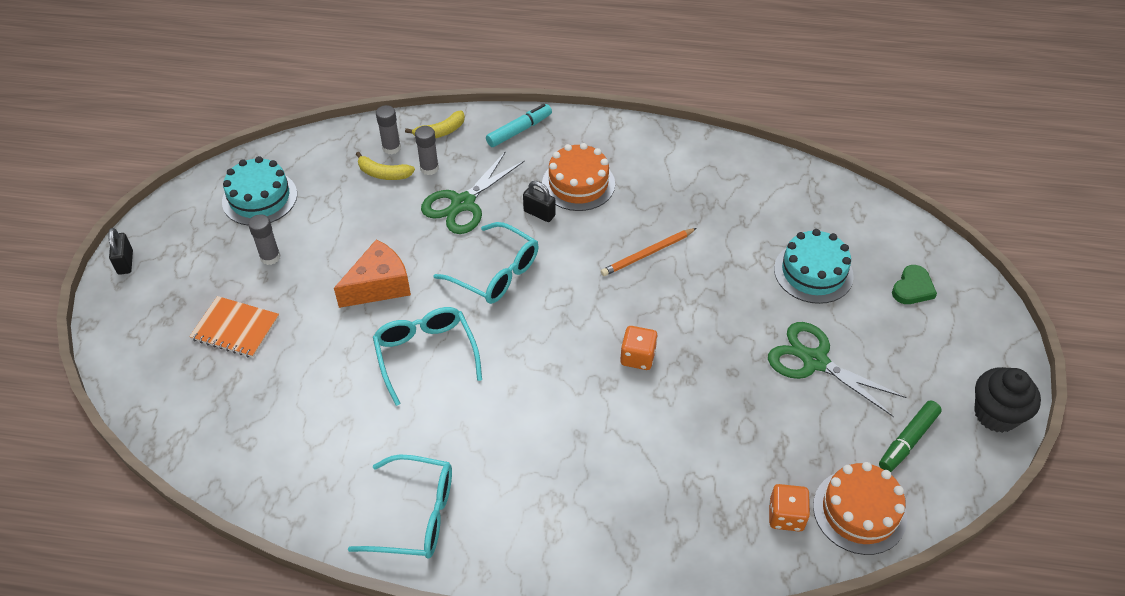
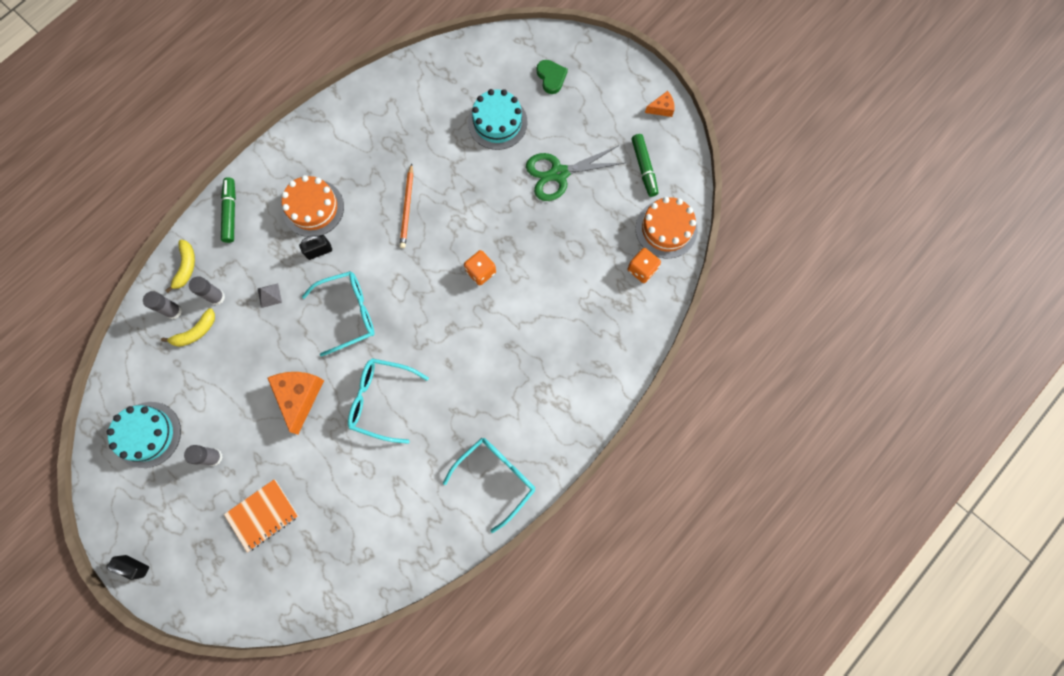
camera: 55 degrees left, 25 degrees up
green scissors [421,151,525,234] -> grey pyramid [258,283,282,308]
turquoise marker [486,104,552,147] -> green marker [221,177,236,243]
black cupcake [974,367,1041,433] -> orange cheese [645,91,675,117]

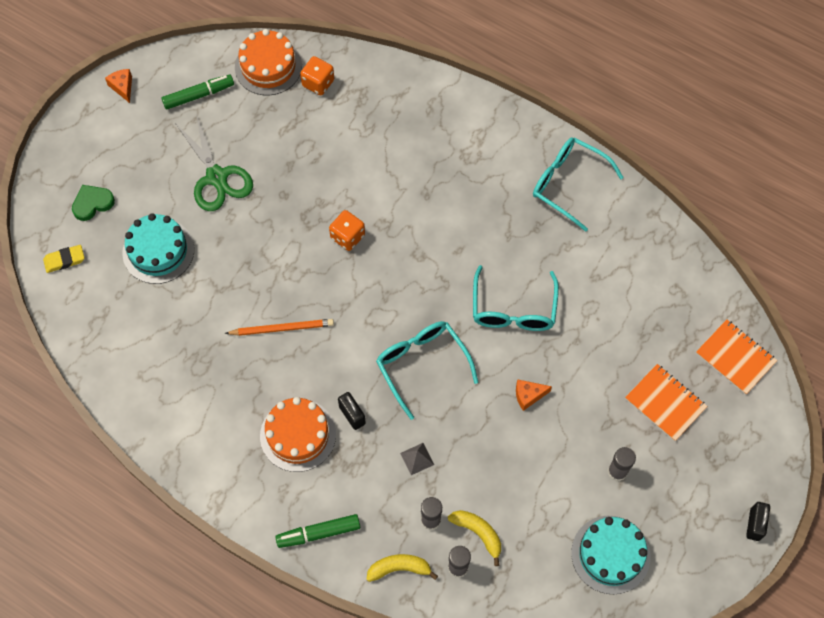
camera: 100 degrees left, 10 degrees down
orange cheese [268,372,324,434] -> orange cheese [516,379,552,411], size x0.52
none -> yellow eraser [43,245,85,273]
none -> orange notebook [696,319,777,395]

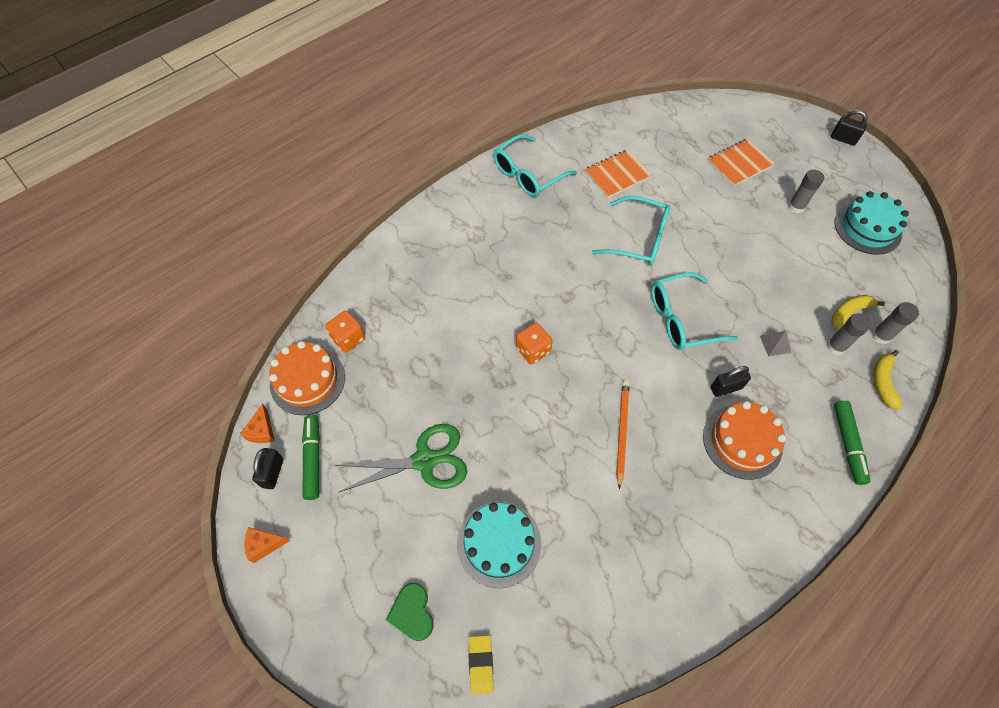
camera: 75 degrees left, 5 degrees down
orange cheese [516,379,552,411] -> orange cheese moved to [240,404,275,443]
orange notebook [696,319,777,395] -> orange notebook moved to [585,149,652,198]
none -> black padlock [252,448,283,489]

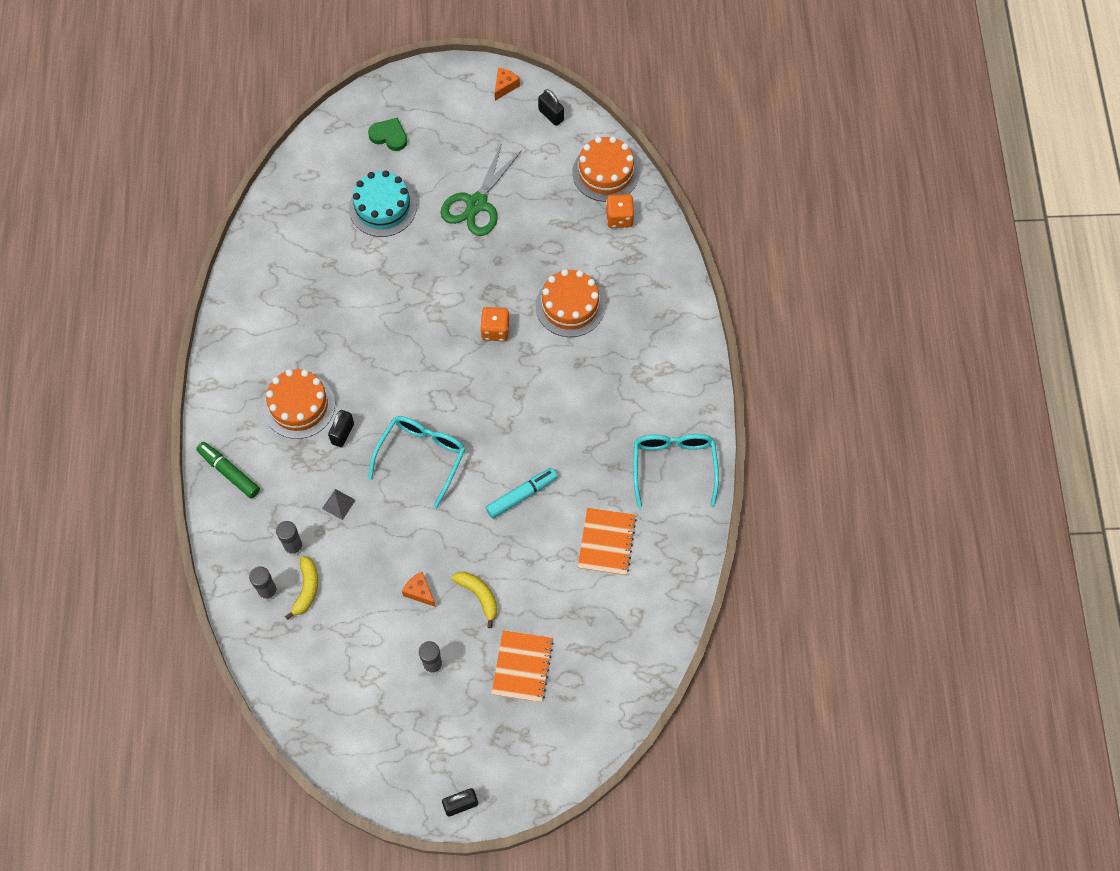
camera: 130 degrees right, 5 degrees up
orange cheese [240,404,275,443] -> orange cheese moved to [402,572,436,607]
green marker [302,415,320,500] -> none
yellow eraser [469,635,494,695] -> none
turquoise glasses [592,196,671,265] -> turquoise marker [486,468,558,519]
orange pencil [616,381,630,489] -> none
turquoise cake [834,191,909,255] -> none
yellow banana [873,350,903,410] -> yellow banana moved to [452,572,498,628]
none -> orange cake [536,269,605,337]

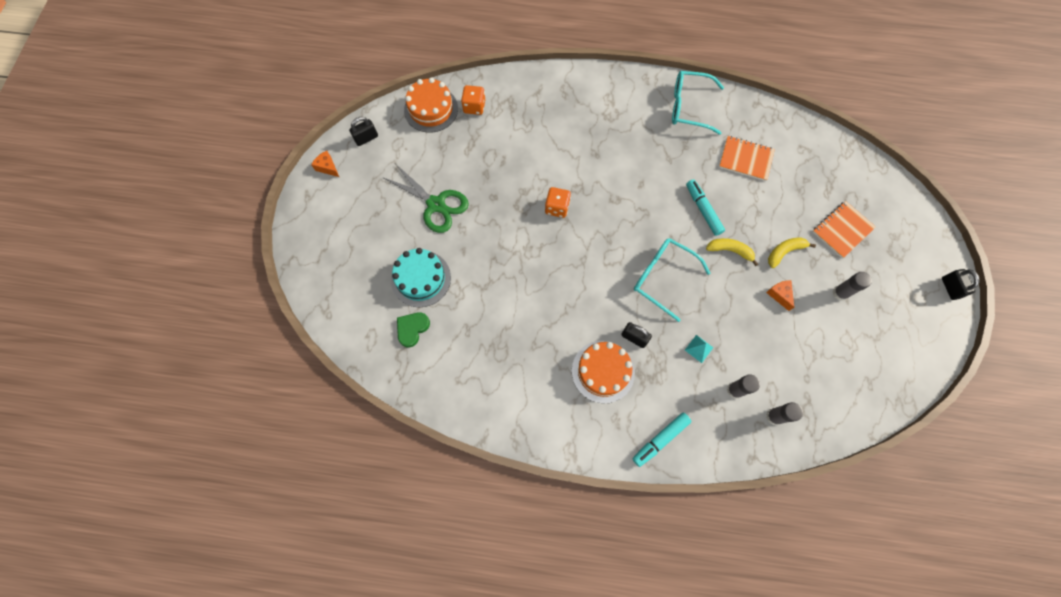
camera: 80 degrees left, 5 degrees up
green marker [196,442,260,499] -> turquoise marker [633,412,692,467]
yellow banana [285,556,318,620] -> yellow banana moved to [706,238,759,266]
grey pyramid [322,489,356,520] -> turquoise pyramid [685,335,713,363]
green heart [368,118,407,151] -> green heart moved to [397,312,430,348]
orange cheese [402,572,436,607] -> orange cheese turned 105 degrees clockwise [766,280,794,311]
orange notebook [492,630,554,703] -> orange notebook turned 60 degrees counterclockwise [813,201,876,258]
orange cake [536,269,605,337] -> none

